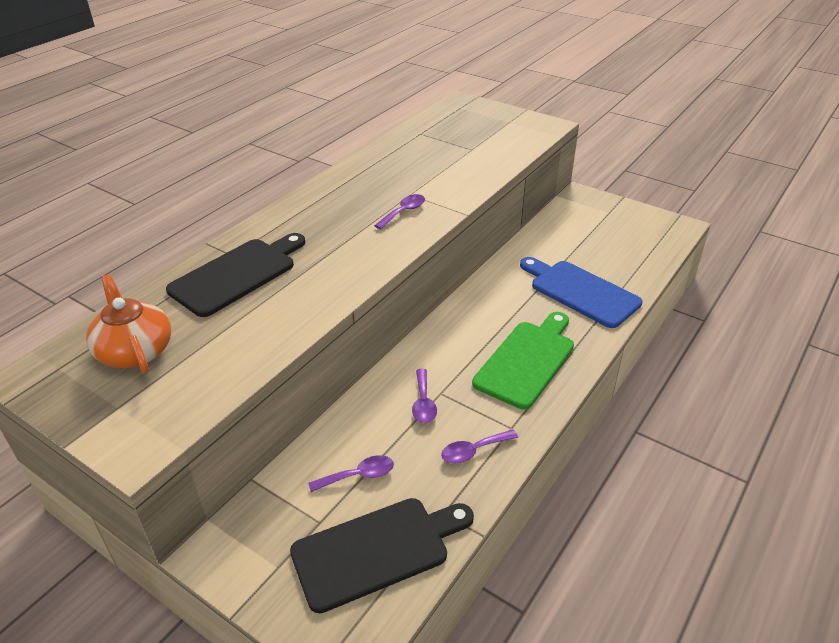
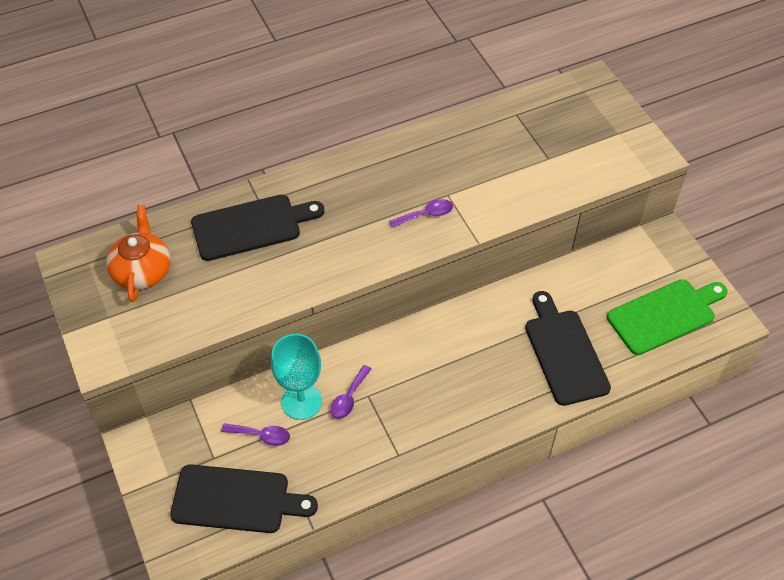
camera: 30 degrees right, 15 degrees up
purple spoon [441,430,518,464] -> none
green cutting board [472,312,574,409] -> green cutting board moved to [607,279,728,355]
blue cutting board [520,257,642,328] -> black cutting board [525,291,611,406]
none -> turquoise goblet [271,334,322,420]

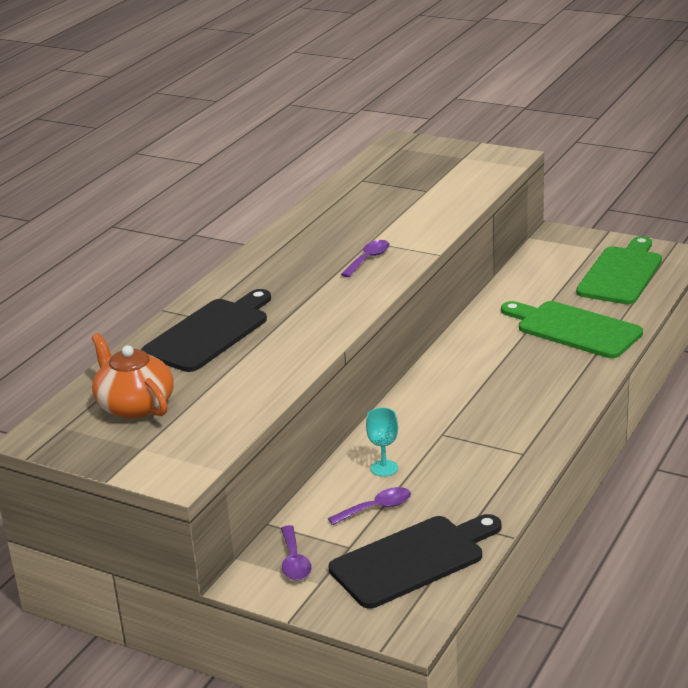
camera: 35 degrees left, 25 degrees down
turquoise goblet [271,334,322,420] -> turquoise goblet [366,408,398,476], size x0.54
purple spoon [330,365,372,419] -> purple spoon moved to [281,525,312,580]
black cutting board [525,291,611,406] -> green cutting board [501,301,643,358]

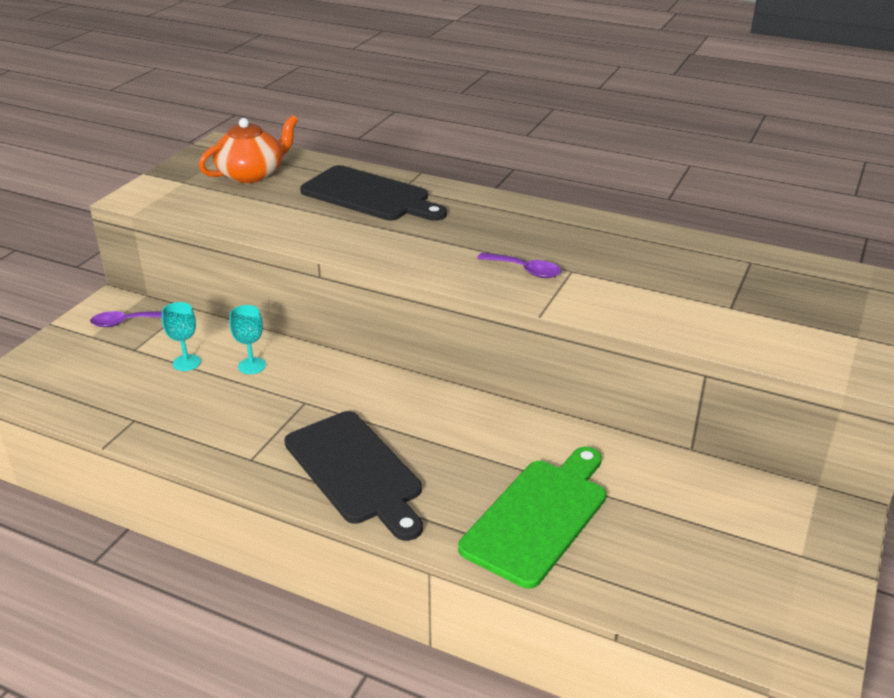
camera: 85 degrees right, 5 degrees up
purple spoon [328,487,411,525] -> turquoise goblet [162,302,201,371]
black cutting board [329,514,501,608] -> black cutting board moved to [284,411,423,541]
green cutting board [576,236,662,304] -> none

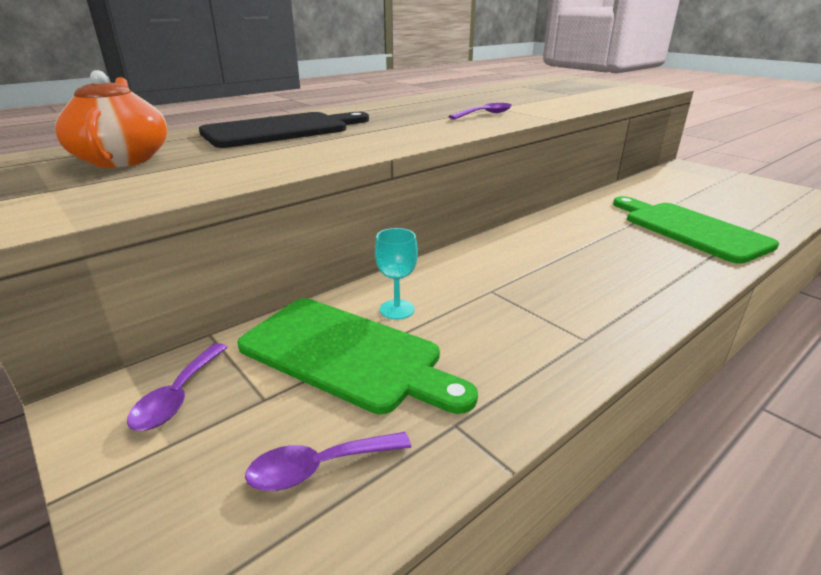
camera: 65 degrees left, 5 degrees down
turquoise goblet [162,302,201,371] -> green cutting board [237,298,478,414]
black cutting board [284,411,423,541] -> none
none -> purple spoon [245,432,411,491]

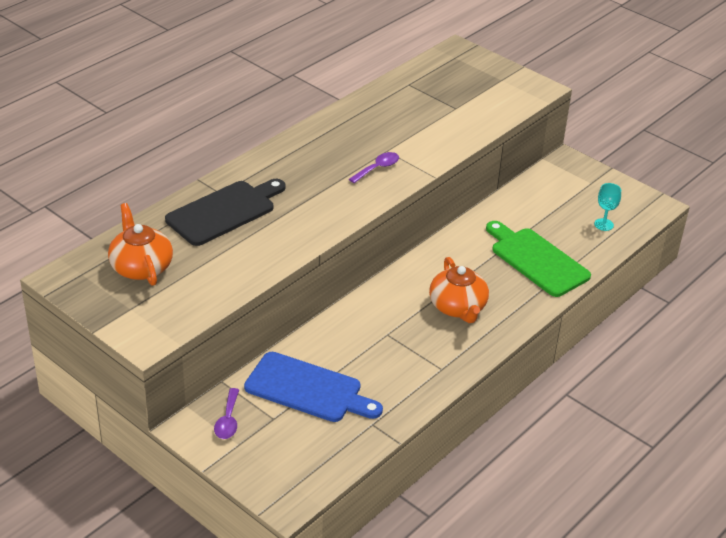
camera: 10 degrees left, 10 degrees up
green cutting board [237,298,478,414] -> blue cutting board [244,352,383,422]
purple spoon [245,432,411,491] -> none
turquoise goblet [375,228,418,319] -> turquoise goblet moved to [594,183,621,231]
none -> orange teapot [429,257,489,323]

